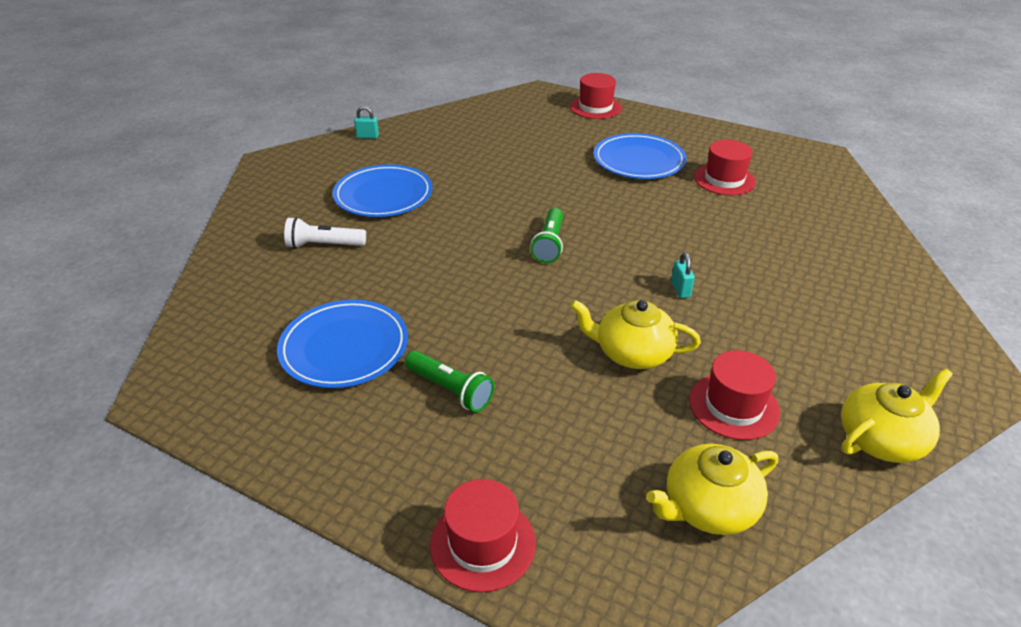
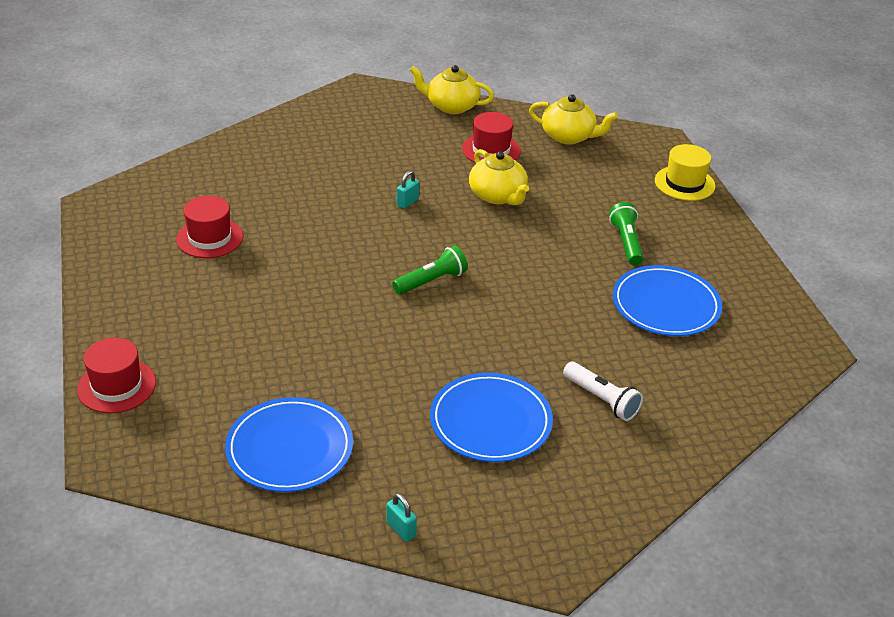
camera: 135 degrees left, 0 degrees up
red hat [430,479,536,592] -> yellow hat [655,144,715,201]
blue plate [594,133,687,179] -> blue plate moved to [225,397,353,492]

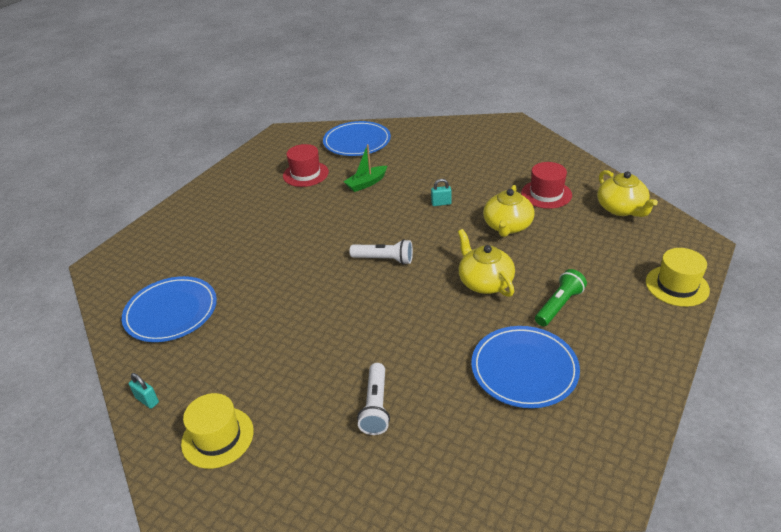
camera: 50 degrees right, 0 degrees up
red hat [77,338,156,413] -> none
turquoise padlock [386,493,417,542] -> turquoise padlock turned 60 degrees counterclockwise [128,373,159,409]
green flashlight [392,246,468,295] -> white flashlight [349,239,413,265]
yellow teapot [410,65,494,114] -> yellow teapot moved to [458,229,515,297]
blue plate [430,373,553,462] -> blue plate moved to [323,121,391,156]
none -> yellow hat [181,393,254,469]
none -> green boat [343,144,387,192]

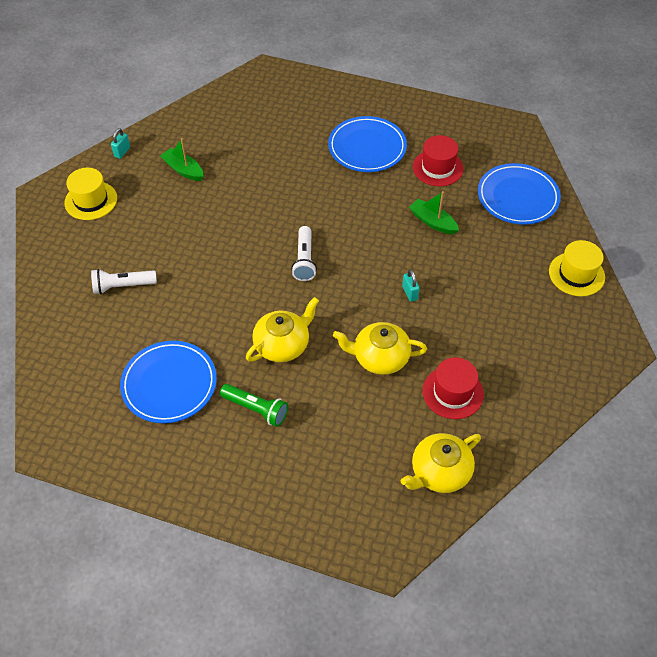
camera: 75 degrees right, 15 degrees up
blue plate [122,276,217,342] -> blue plate moved to [328,116,407,172]
yellow hat [646,248,710,307] -> yellow hat moved to [549,240,605,296]
none -> green boat [160,138,203,181]

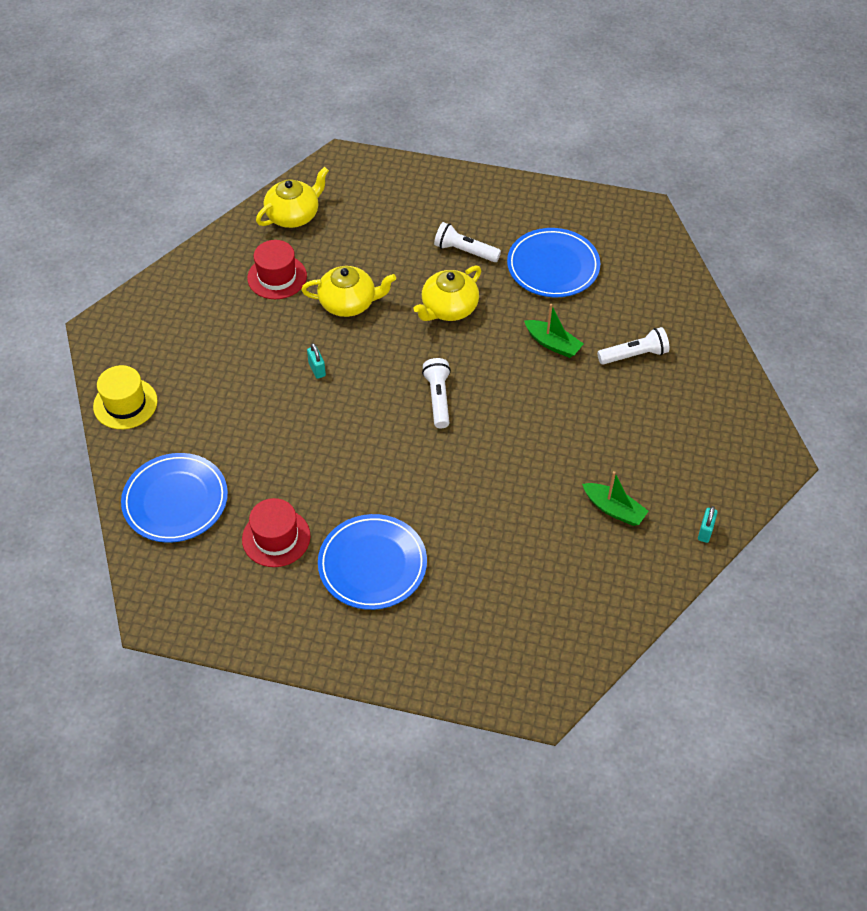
camera: 175 degrees right, 0 degrees up
yellow hat [64,168,117,220] -> none
green flashlight [220,384,288,427] -> white flashlight [434,222,501,262]
green boat [409,191,459,234] -> green boat moved to [524,304,584,358]

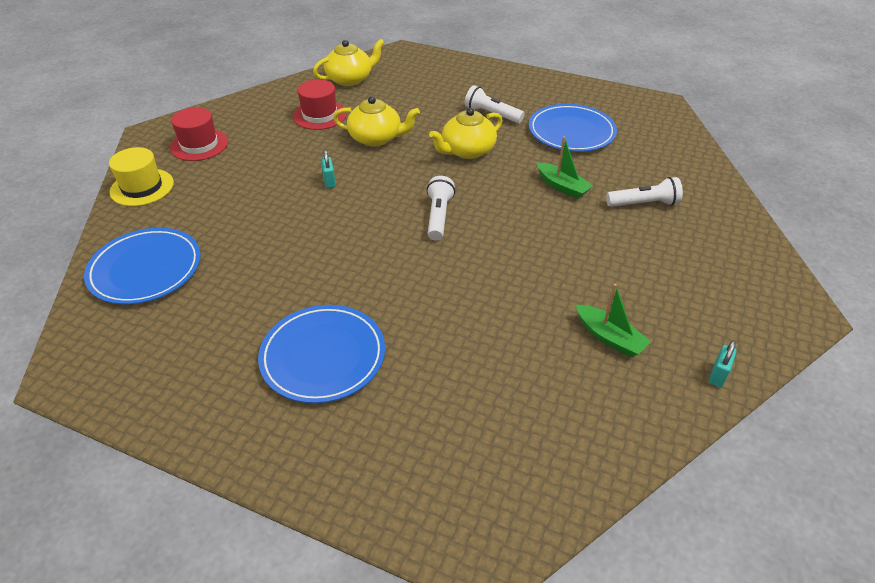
camera: 10 degrees right, 10 degrees down
red hat [242,498,311,567] -> red hat moved to [170,107,228,161]

